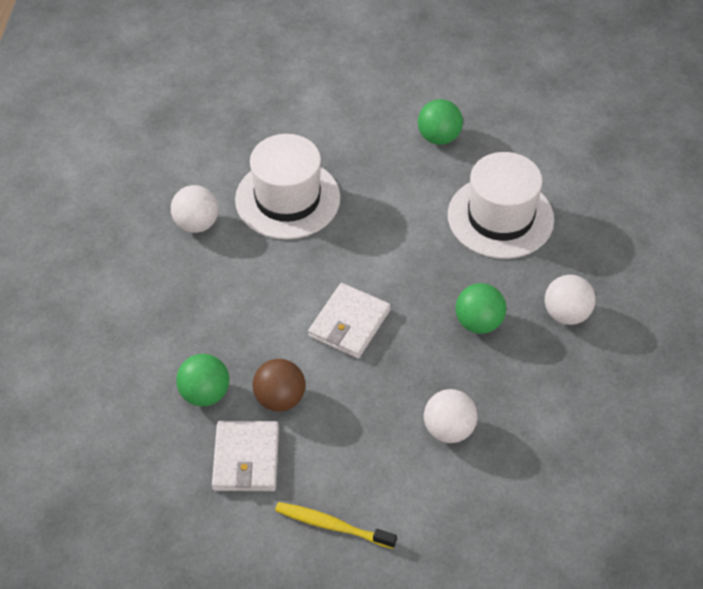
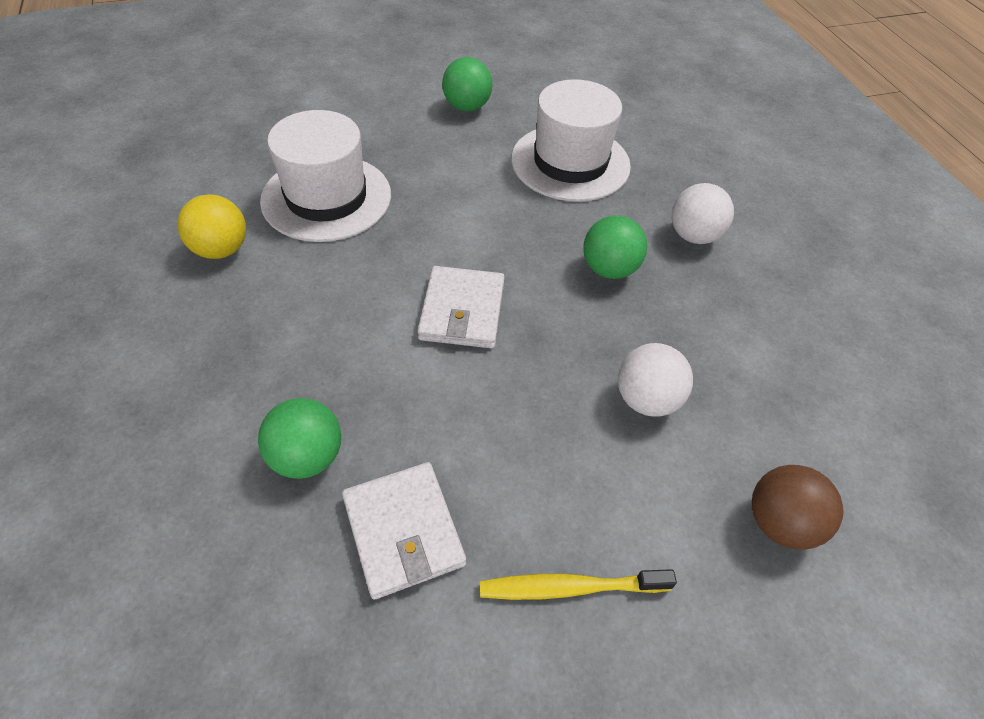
camera: 25 degrees left, 0 degrees up
white ball [171,185,219,233] -> yellow ball [177,194,246,259]
brown ball [253,359,305,412] -> brown ball moved to [752,465,843,550]

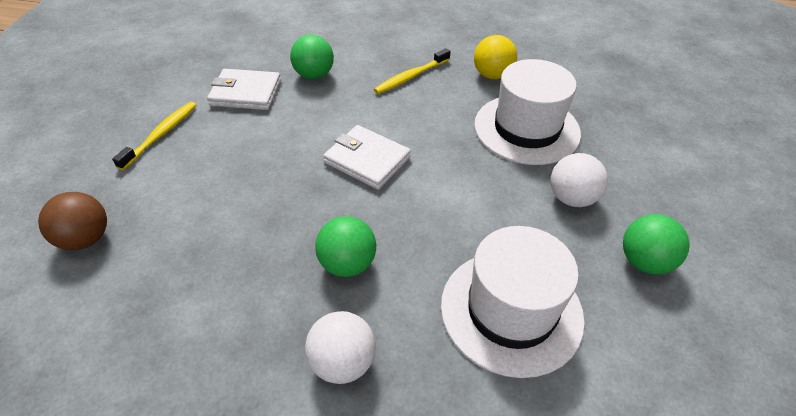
camera: 120 degrees right, 5 degrees down
white ball [618,343,693,417] -> white ball moved to [551,153,608,207]
none -> yellow toothbrush [374,48,451,94]

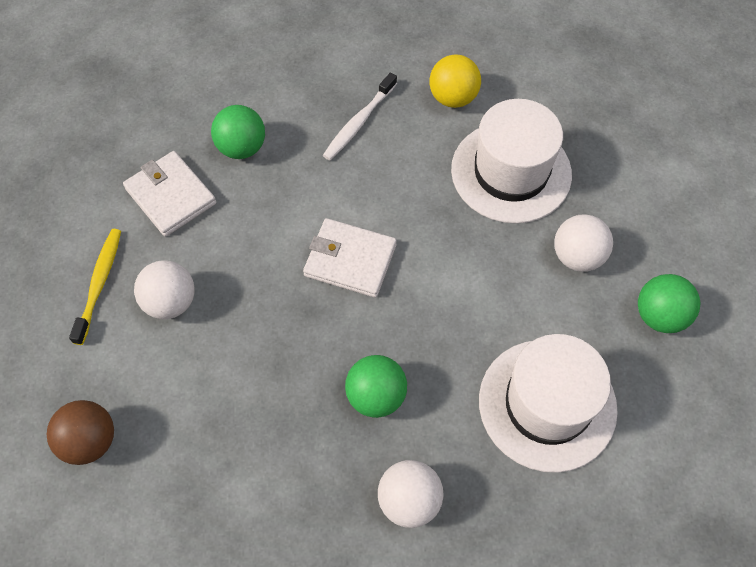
camera: 15 degrees left, 15 degrees up
white wallet [207,69,281,110] -> white wallet turned 60 degrees clockwise [123,151,216,237]
yellow toothbrush [374,48,451,94] -> white toothbrush [323,72,397,160]
none -> white ball [134,260,195,319]

